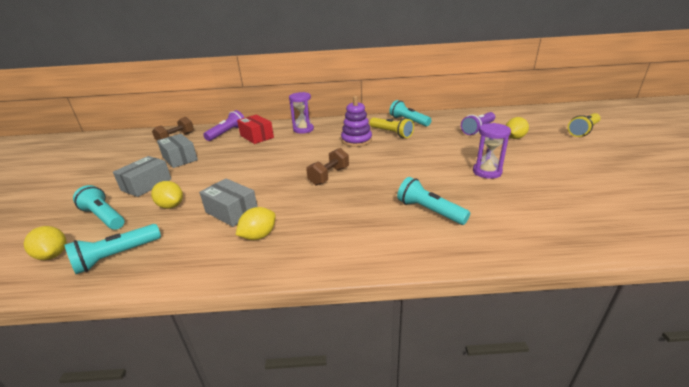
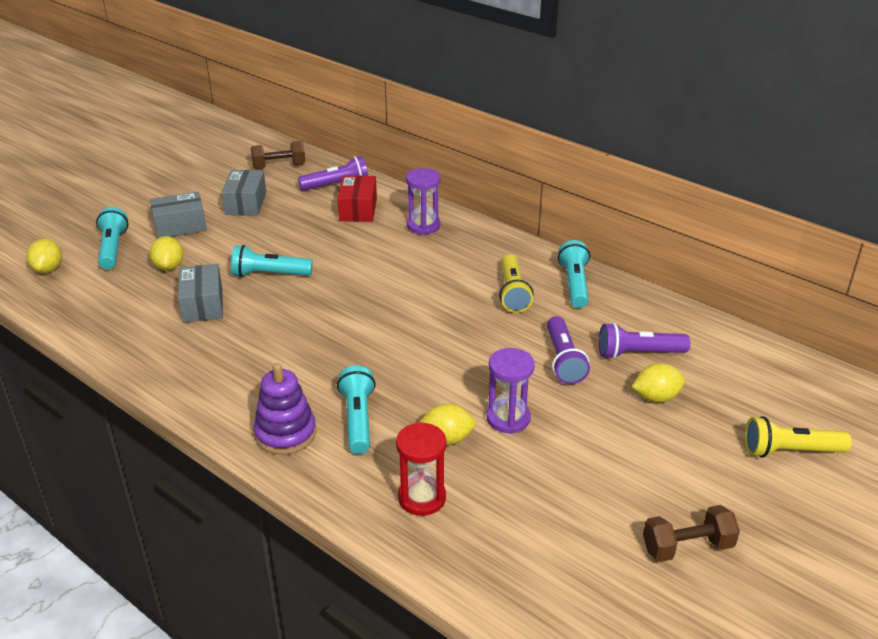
camera: 40 degrees right, 5 degrees up
turquoise flashlight [64,224,161,274] -> turquoise flashlight moved to [231,245,313,277]
yellow lemon [236,207,276,240] -> yellow lemon moved to [420,404,476,445]
brown dumbbell [306,148,349,186] -> brown dumbbell moved to [643,505,740,562]
purple stacking toy [341,96,372,147] -> purple stacking toy moved to [254,363,316,455]
none -> red hourglass [396,422,446,516]
none -> purple flashlight [547,316,590,384]

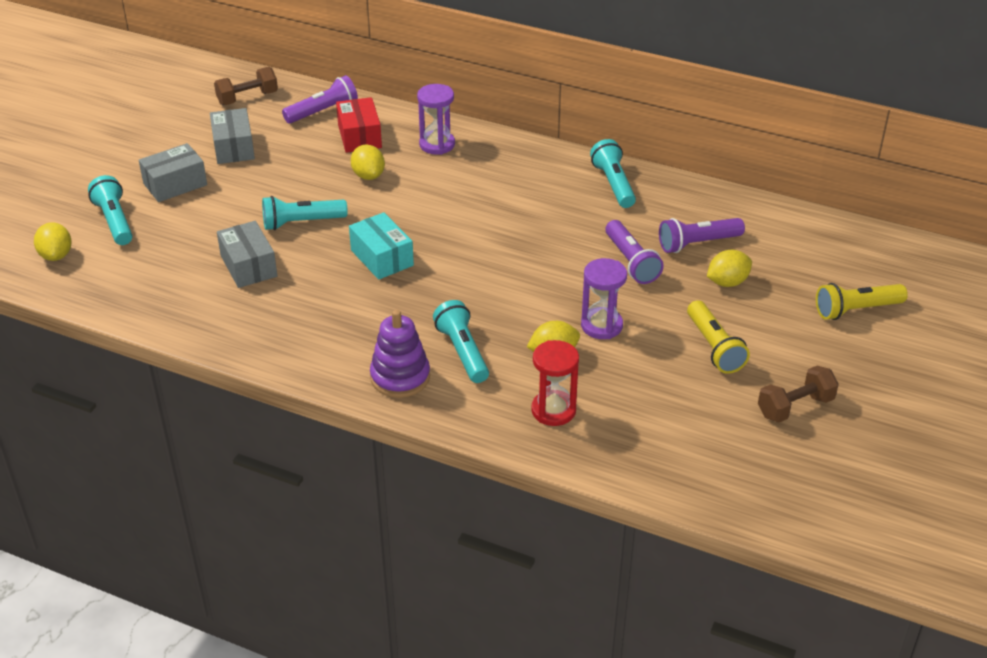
camera: 15 degrees left, 5 degrees up
yellow lemon [149,236,183,271] -> yellow lemon moved to [351,144,385,180]
yellow flashlight [499,254,534,313] -> yellow flashlight moved to [687,300,750,374]
none -> turquoise box [349,212,414,280]

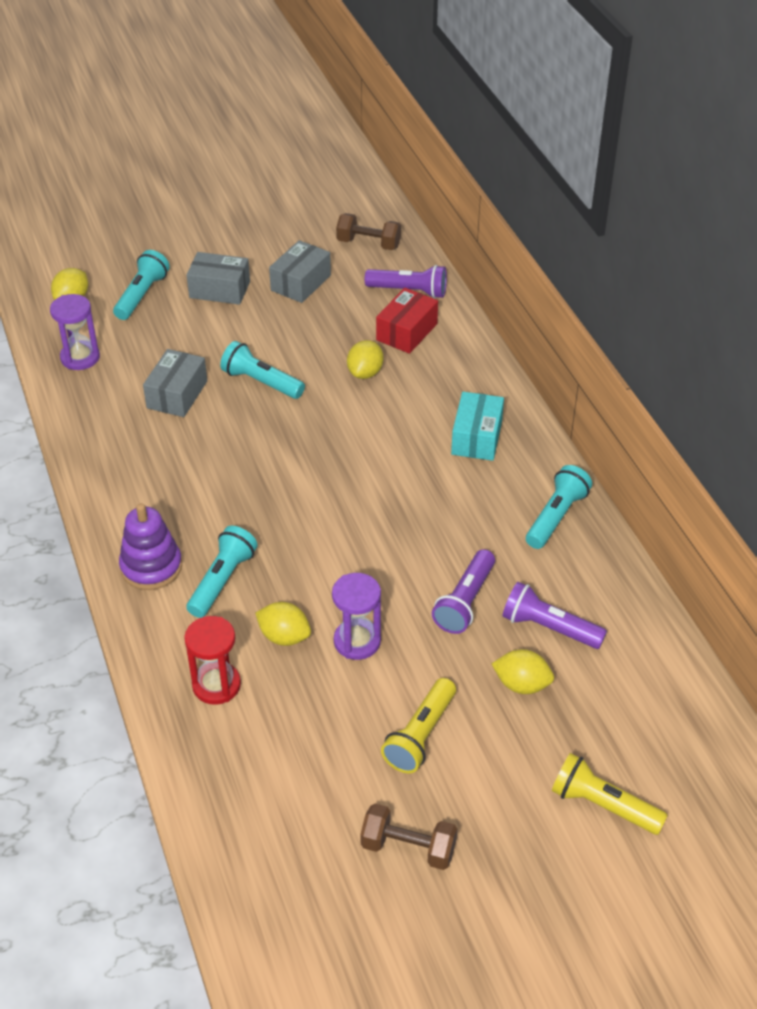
camera: 45 degrees right, 5 degrees up
turquoise box [349,212,414,280] -> turquoise box moved to [451,392,504,461]
purple hourglass [417,84,455,155] -> purple hourglass moved to [50,294,100,370]

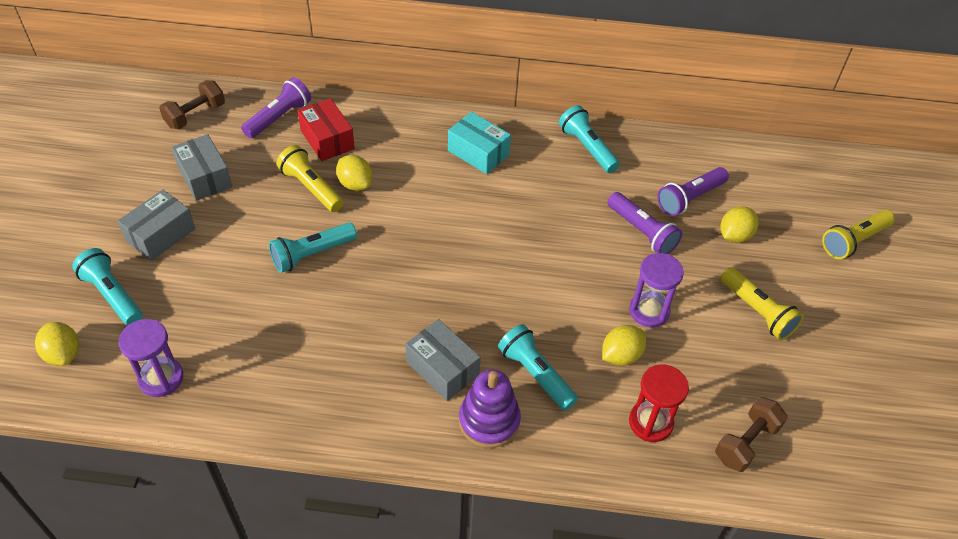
camera: 65 degrees left, 5 degrees up
grey box [143,349,207,417] -> grey box moved to [405,319,481,401]
brown dumbbell [360,804,457,870] -> brown dumbbell moved to [715,397,788,472]
none -> yellow flashlight [277,145,344,212]

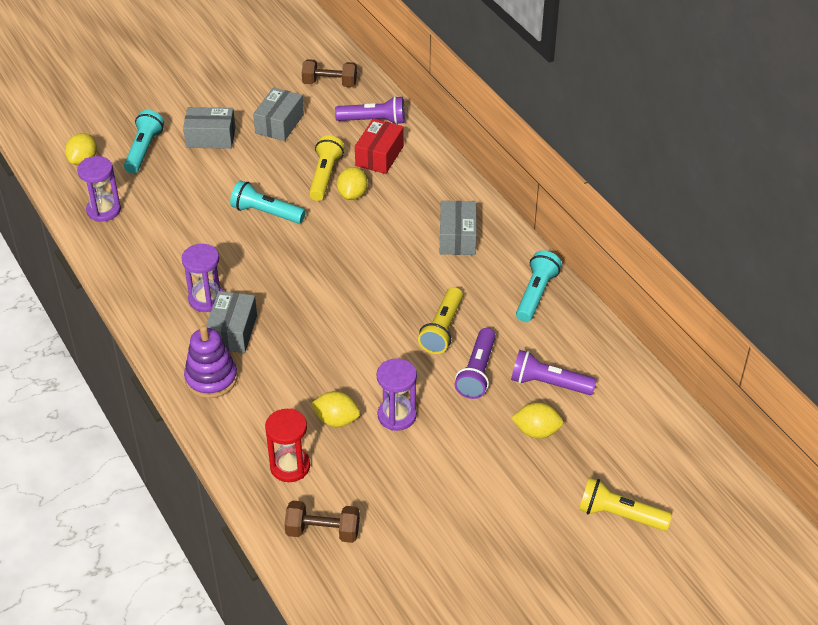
camera: 55 degrees right, 5 degrees down
turquoise box [448,112,511,174] -> grey box [440,201,477,255]
turquoise flashlight [498,324,578,411] -> none
yellow flashlight [721,267,804,340] -> yellow flashlight moved to [418,287,463,354]
none -> purple hourglass [182,244,224,312]

